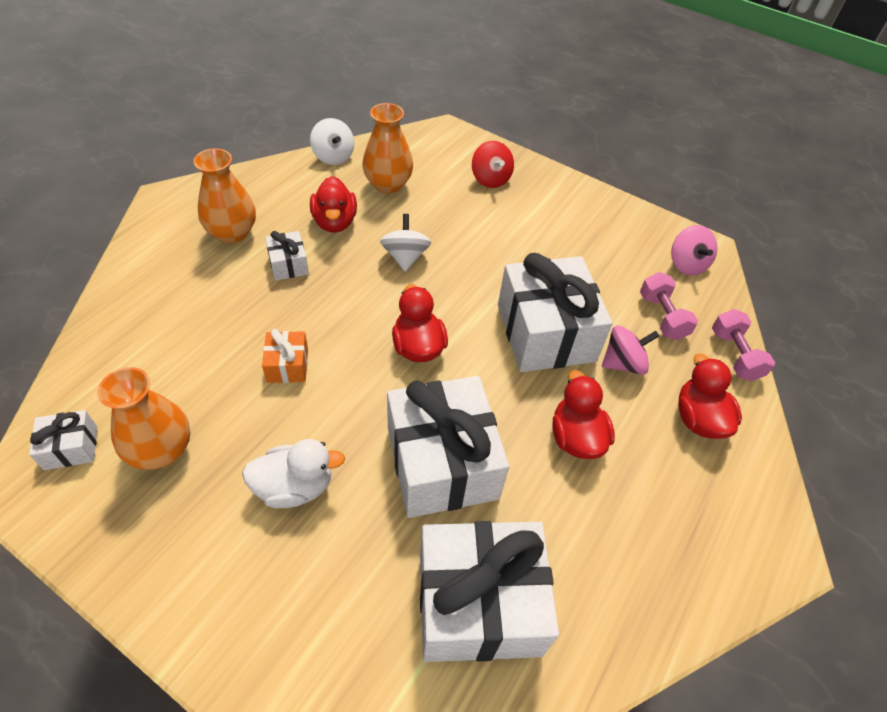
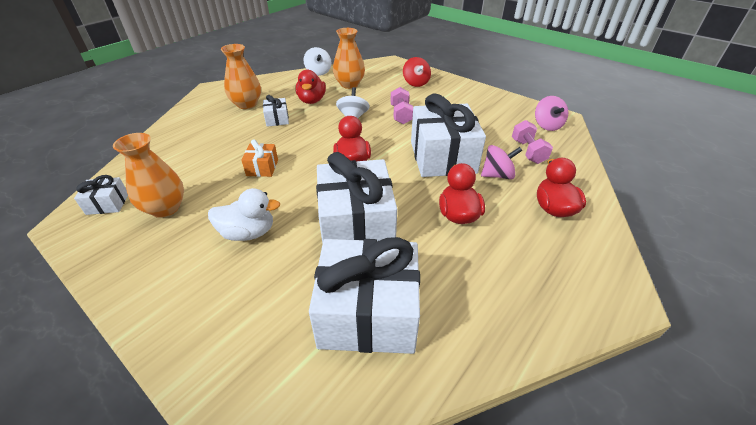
camera: 10 degrees right, 10 degrees down
pink dumbbell [712,309,775,381] -> pink dumbbell moved to [390,87,413,124]

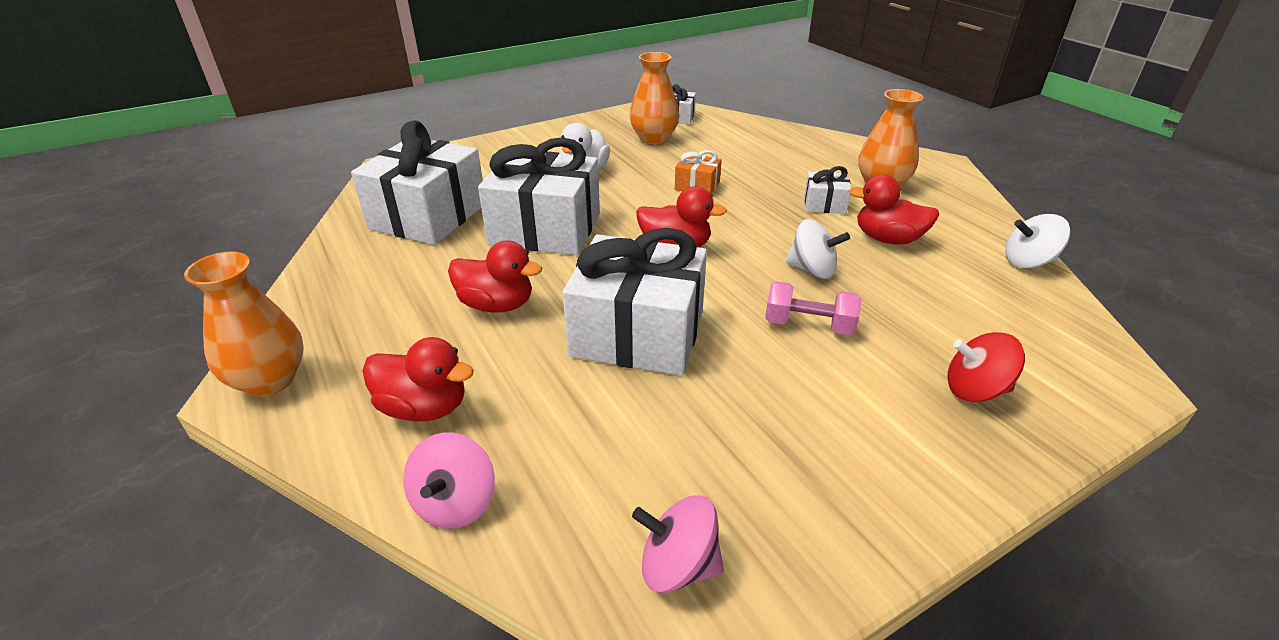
camera: 110 degrees right, 5 degrees down
orange vase [333,28,365,89] -> orange vase moved to [184,252,304,397]
pink spinning top [481,145,522,179] -> pink spinning top moved to [403,432,495,529]
pink dumbbell [512,120,553,164] -> none

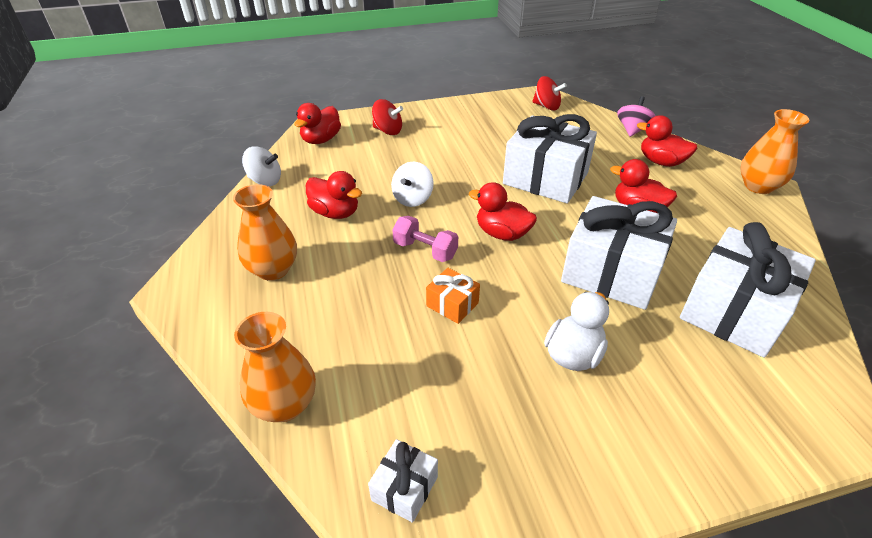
camera: 165 degrees left, 5 degrees up
orange vase [629,52,679,145] -> orange vase moved to [234,312,316,422]
pink spinning top [632,495,724,593] -> red spinning top [532,76,567,111]
pink dumbbell [765,281,862,336] -> pink dumbbell moved to [392,216,458,262]
white spinning top [786,219,850,279] -> white spinning top turned 105 degrees counterclockwise [391,162,434,207]
white gift [804,166,851,214] -> none
none -> red duck [294,103,341,144]

